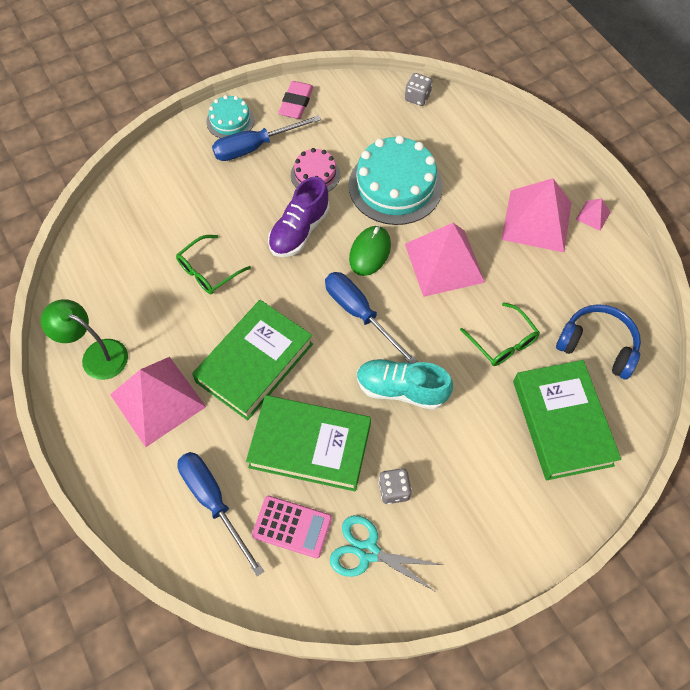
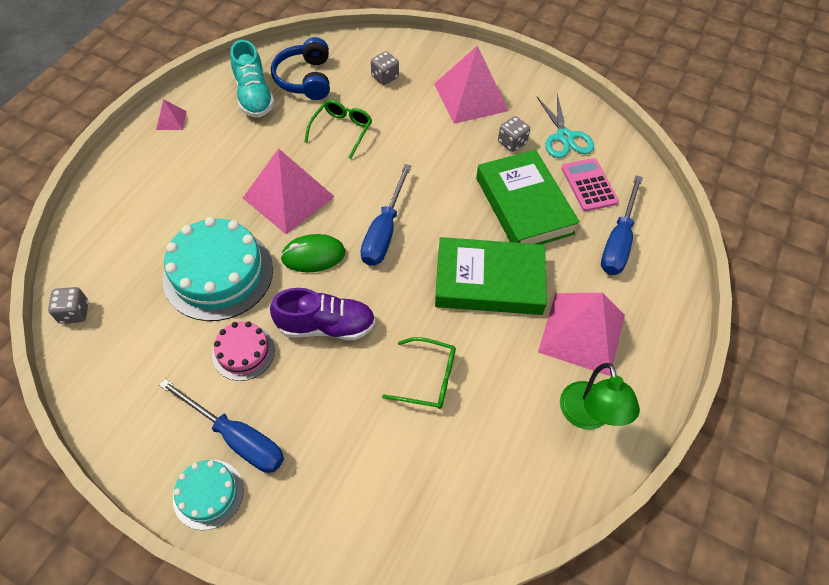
camera: 125 degrees left, 5 degrees down
pink eraser [278,81,313,119] -> none
turquoise shoe [357,359,453,410] -> turquoise shoe moved to [230,40,274,118]
pink pyramid [501,178,572,252] -> pink pyramid moved to [434,45,509,124]
green book [513,360,621,480] -> grey dice [371,51,399,85]

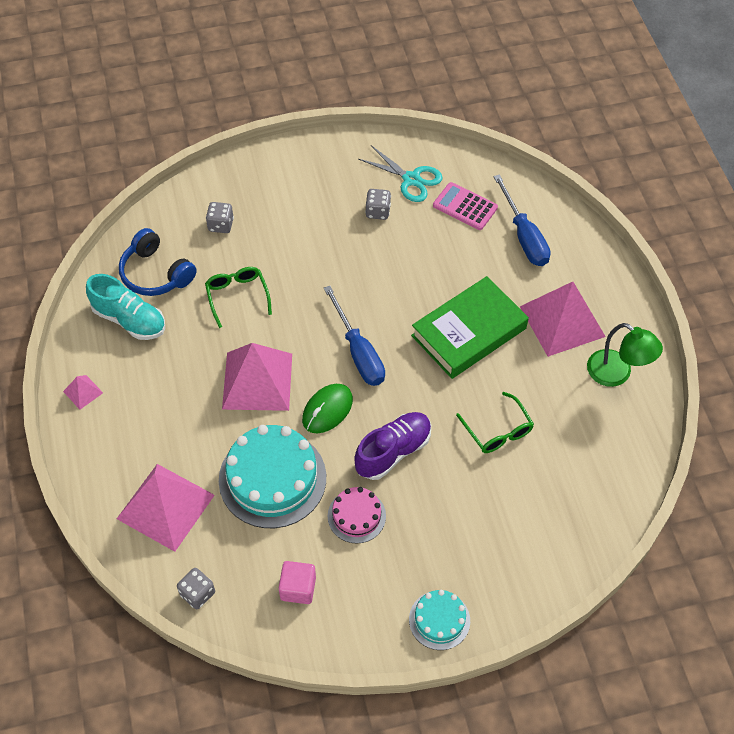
camera: 40 degrees left, 0 degrees up
blue screwdriver [159,379,284,473] -> none
green glasses [382,337,456,409] -> green glasses turned 90 degrees clockwise [456,392,534,453]
pink pyramid [434,45,509,124] -> pink pyramid moved to [117,464,215,552]
green book [476,150,580,244] -> none
none -> pink cube [279,561,316,604]

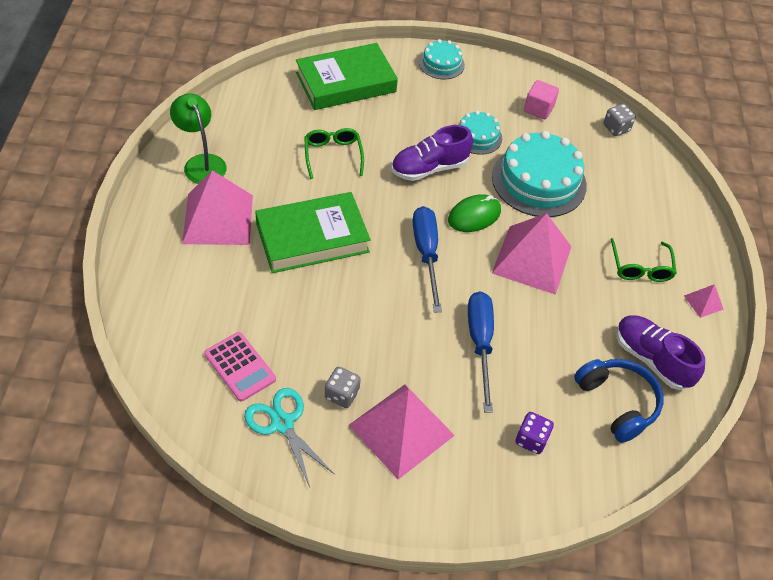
camera: 165 degrees left, 5 degrees down
turquoise shoe [86,274,165,340] -> purple shoe [616,315,705,390]
pink pyramid [117,464,215,552] -> pink pyramid moved to [349,385,455,480]
green glasses [205,267,272,328] -> green glasses moved to [610,238,677,282]
grey dice [206,202,234,233] -> purple dice [515,412,554,454]
pink cake [328,487,386,543] -> turquoise cake [458,111,502,155]
blue screwdriver [493,174,550,266] -> blue screwdriver moved to [468,291,494,413]
none -> green book [296,43,398,110]

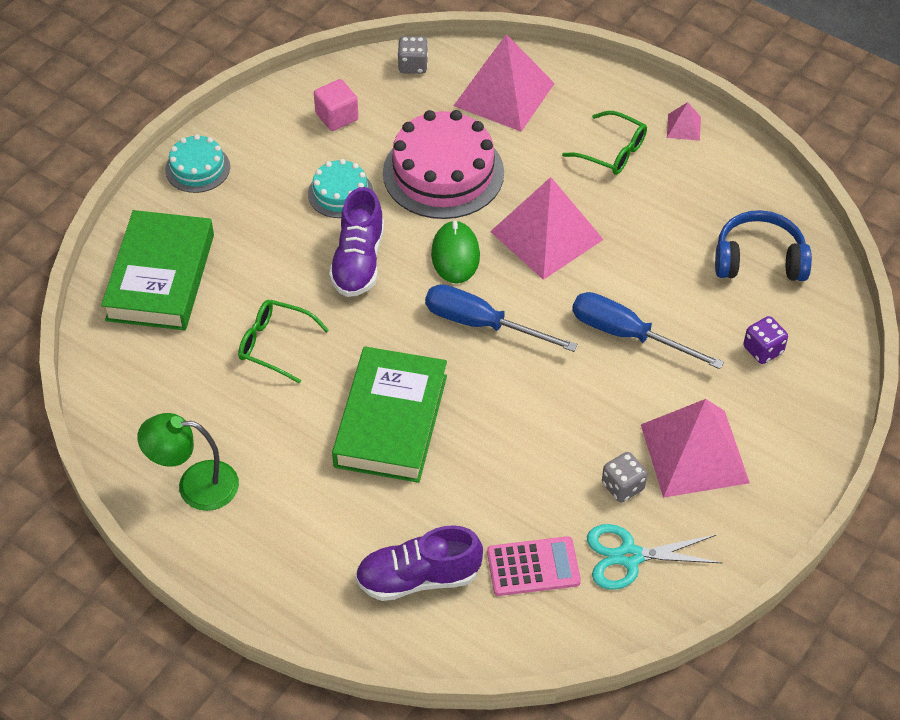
camera: 55 degrees left, 0 degrees up
pink pyramid [182,170,253,245] -> pink pyramid moved to [454,34,555,132]
turquoise cake [492,131,587,217] -> pink cake [383,110,504,219]
purple shoe [616,315,705,390] -> purple shoe moved to [355,525,483,601]

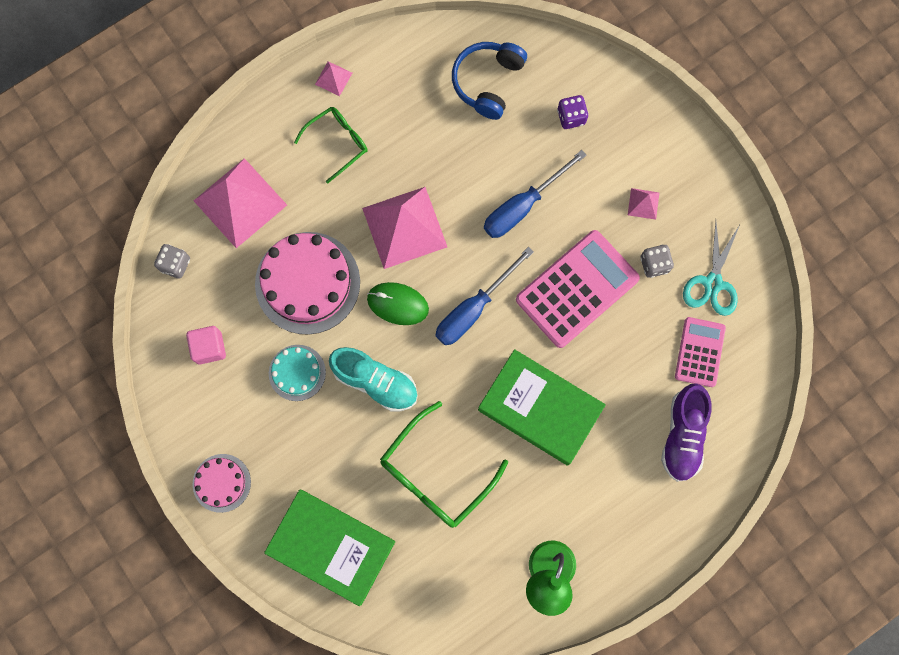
camera: 70 degrees left, 25 degrees up
turquoise cake [165,134,230,193] -> pink cake [193,454,251,513]
green glasses [238,300,329,384] -> green glasses [380,401,508,528], size x1.58
purple shoe [329,187,384,297] -> turquoise shoe [329,347,418,412]
pink pyramid [641,399,750,498] -> pink pyramid [628,188,660,220], size x0.43
none -> pink calculator [516,230,640,348]

